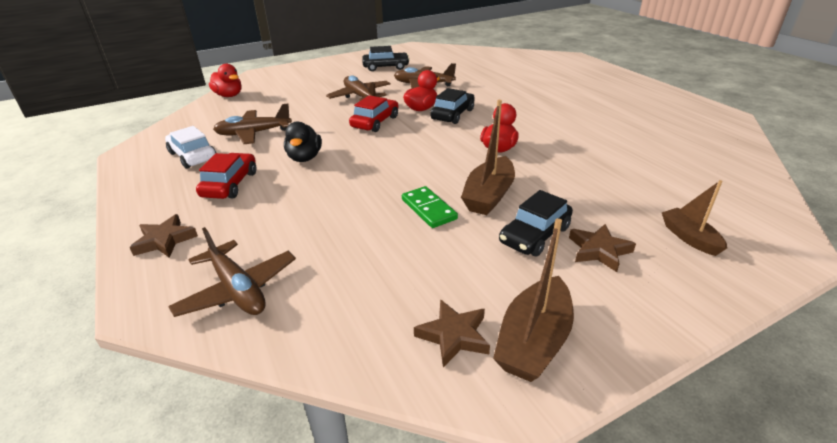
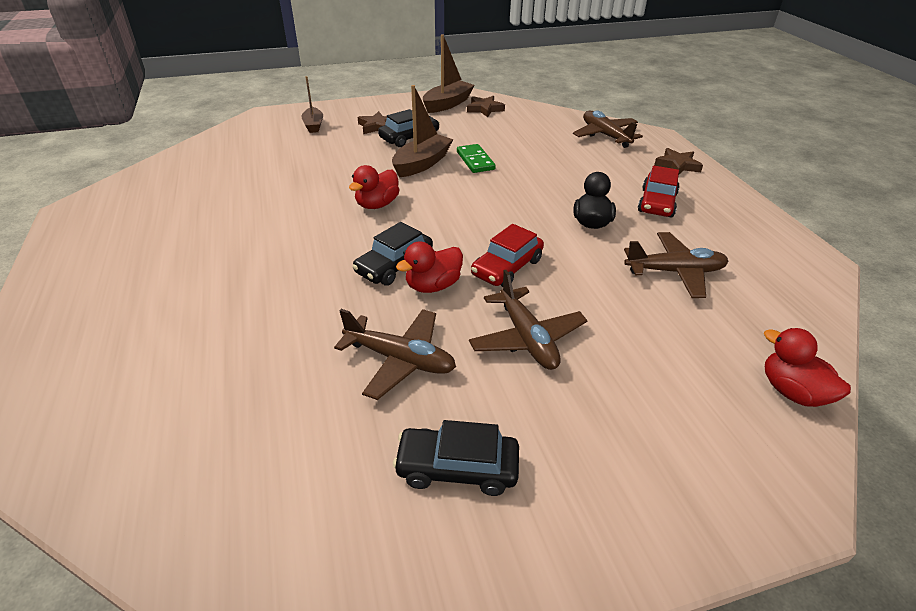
camera: 170 degrees left, 5 degrees up
white car [165,126,216,169] -> none

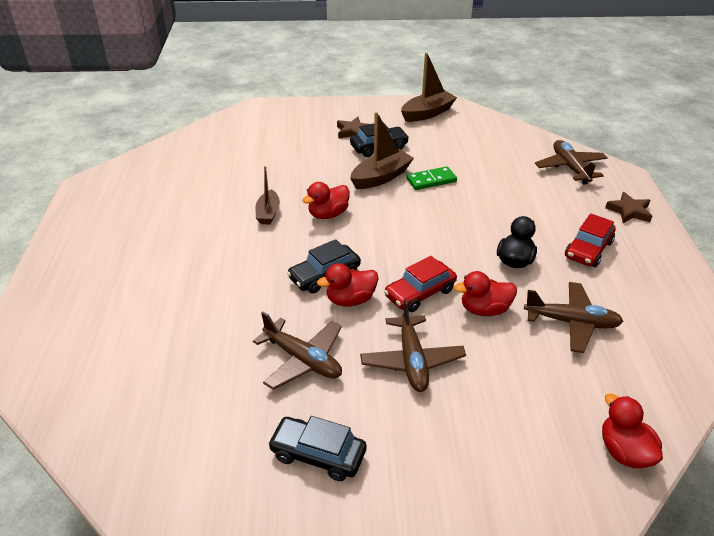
camera: 15 degrees right, 0 degrees up
brown boat [301,76,323,133] -> brown boat moved to [255,166,280,224]
green domino [457,144,496,173] -> green domino turned 75 degrees clockwise [407,166,457,190]
brown star [467,96,505,117] -> none
none -> red duck [454,271,517,316]

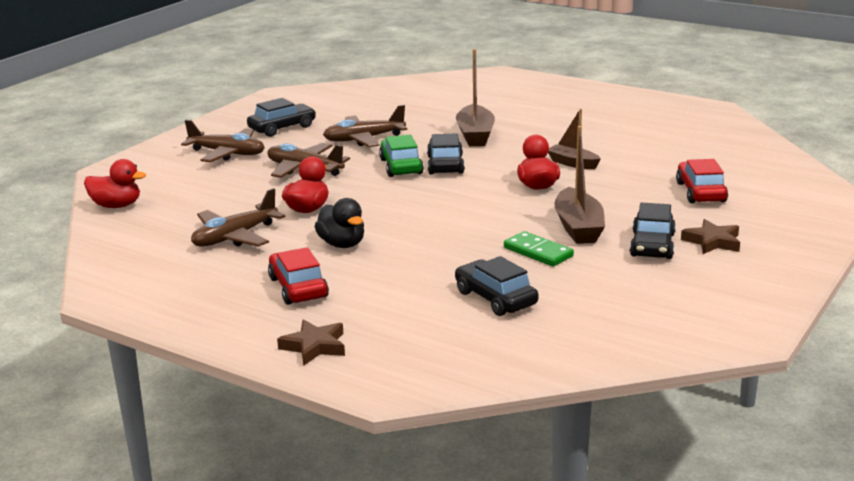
camera: 125 degrees right, 15 degrees down
red duck [317,263,379,307] -> green car [379,135,424,177]
red car [384,256,457,312] -> red car moved to [676,159,728,203]
brown boat [401,52,457,122] -> brown boat moved to [456,49,495,146]
green domino [407,166,457,190] -> green domino turned 60 degrees counterclockwise [504,231,574,267]
brown plane [535,140,608,184] -> brown plane moved to [181,120,265,162]
none -> black car [455,256,538,316]

